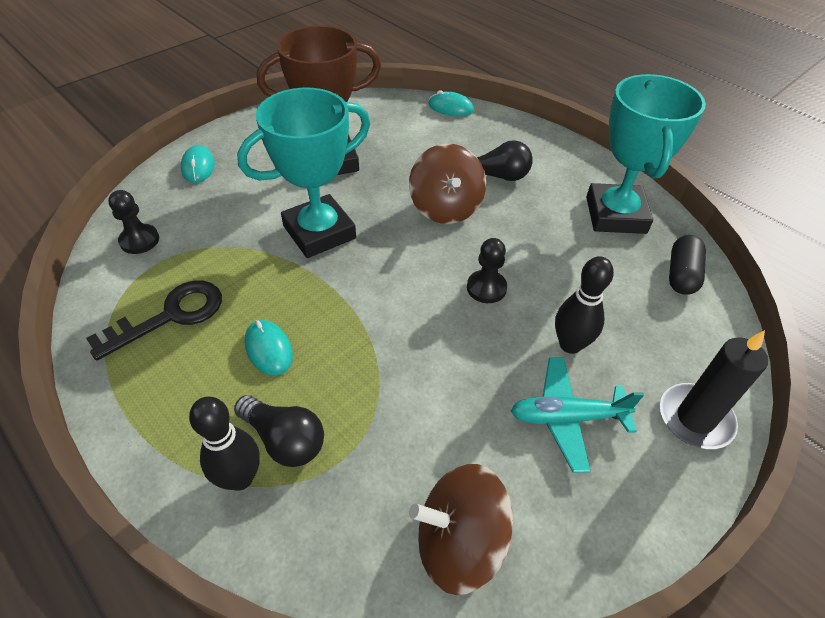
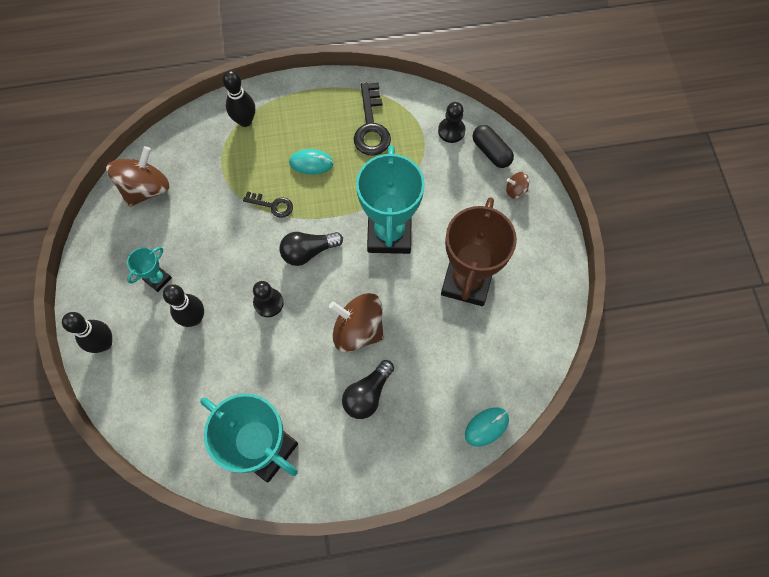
camera: 125 degrees right, 20 degrees up
turquoise mouse [181,145,215,183] -> brown spinning top [506,172,529,199]
black light bulb [234,395,324,467] -> black light bulb moved to [279,232,343,266]
turquoise plane [511,357,644,473] -> turquoise trophy [127,247,172,292]
black candle [660,330,768,449] -> black bowling pin [62,312,112,353]
black capsule [669,235,706,295] -> black capsule moved to [473,125,514,168]
none -> black key [243,191,293,218]

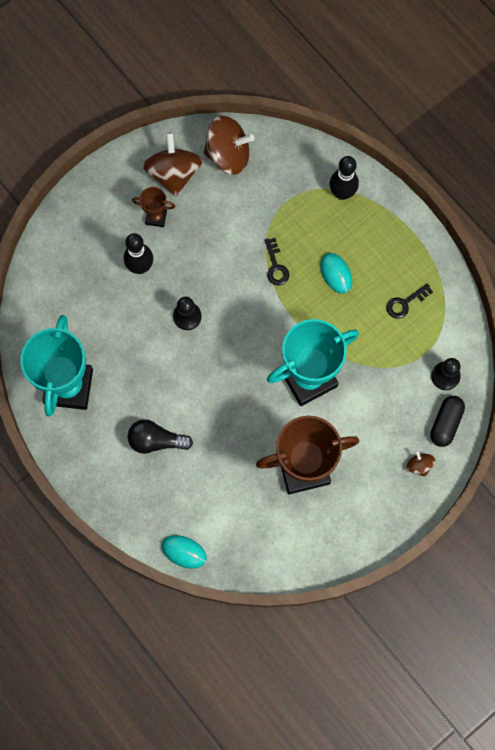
camera: 60 degrees right, 5 degrees up
black bowling pin [62,312,112,353] -> none
turquoise trophy [127,247,172,292] -> brown trophy [132,187,175,227]
black light bulb [279,232,343,266] -> none
brown spinning top [329,293,384,352] -> brown spinning top moved to [143,132,202,196]
black key [354,82,391,156] -> black key [386,283,433,319], size x0.58

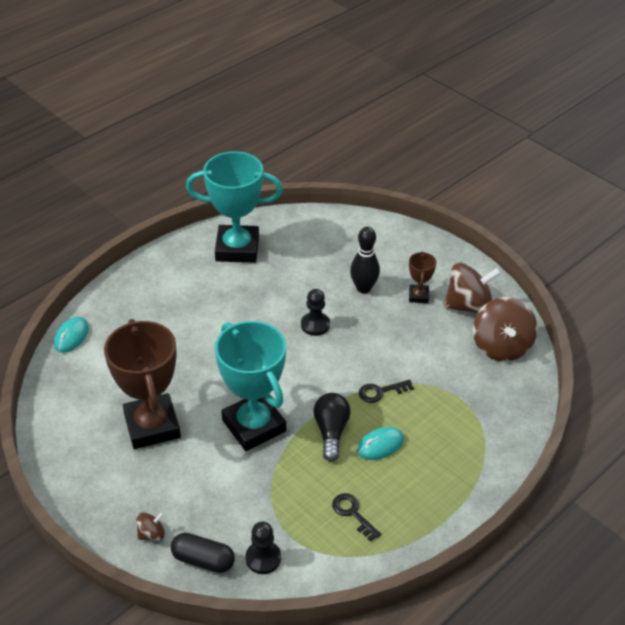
camera: 85 degrees right, 30 degrees down
black light bulb [128,419,193,454] -> black light bulb moved to [313,393,351,461]
black bowling pin [329,156,359,200] -> none

